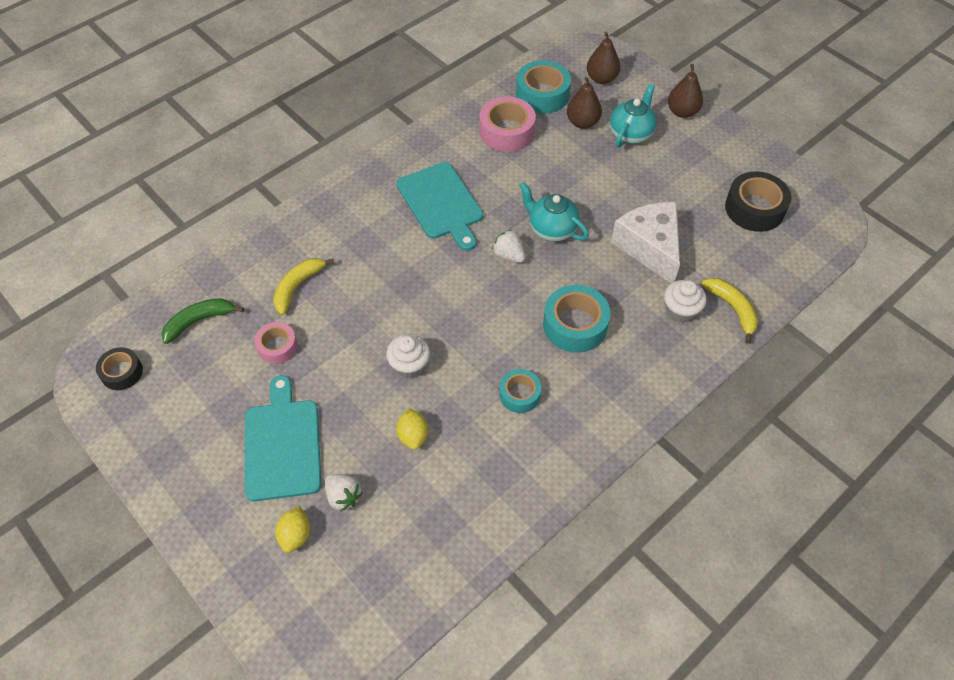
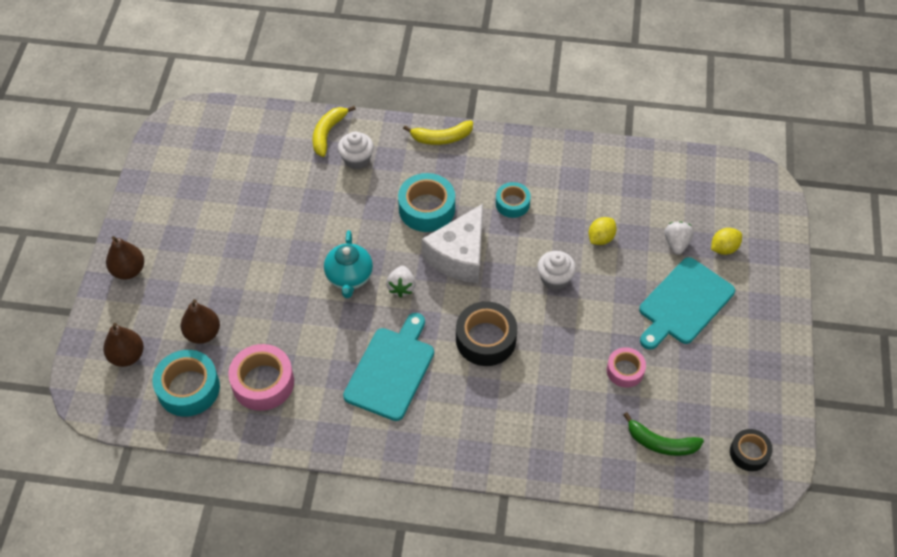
camera: 130 degrees left, 0 degrees up
yellow banana [273,258,334,315] -> yellow banana moved to [403,120,473,145]
turquoise teapot [610,83,657,147] -> none
white cheese [611,202,680,283] -> white cheese moved to [422,204,483,284]
black tape [725,171,791,232] -> black tape moved to [456,301,517,366]

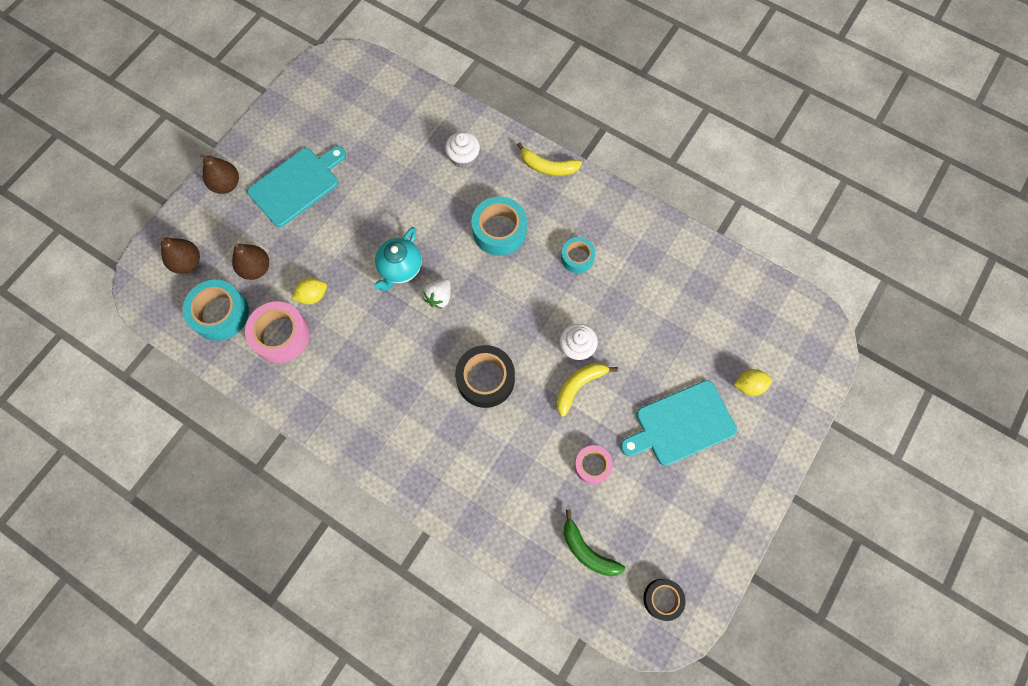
camera: 25 degrees right, 15 degrees up
yellow banana [312,106,356,157] -> yellow banana moved to [556,363,618,417]
turquoise cutting board [343,313,434,421] -> turquoise cutting board moved to [247,146,346,227]
white cheese [422,204,483,284] -> none
yellow lemon [589,217,617,245] -> yellow lemon moved to [292,278,327,304]
white strawberry [665,221,694,255] -> none

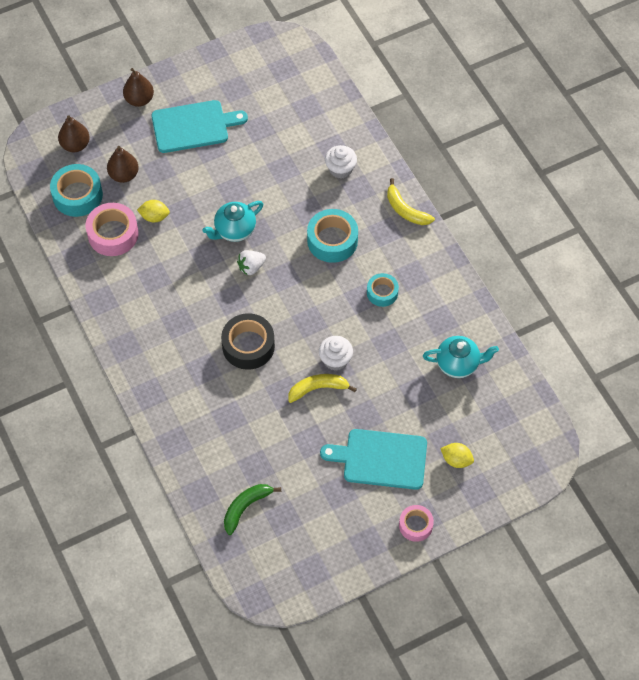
camera: 30 degrees right, 10 degrees down
green banana [564,510,625,576] -> green banana turned 60 degrees clockwise [224,484,281,535]
pink tape [574,445,613,484] -> pink tape moved to [399,505,434,542]
black tape [643,579,686,621] -> none
none -> turquoise teapot [423,336,499,378]

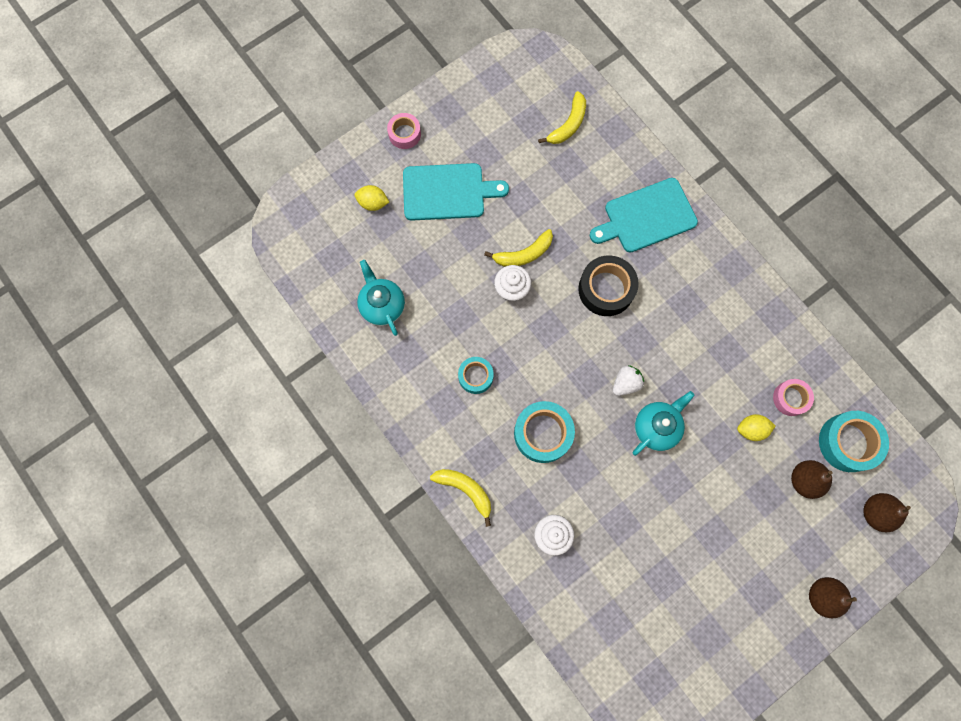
camera: 170 degrees right, 15 degrees up
pink tape [85,203,138,256] -> pink tape [773,379,814,416], size x0.61
turquoise cutting board [151,100,248,153] -> turquoise cutting board moved to [590,178,698,253]
green banana [224,484,281,535] -> yellow banana [538,91,586,144]
turquoise teapot [423,336,499,378] -> turquoise teapot turned 75 degrees clockwise [357,260,405,336]

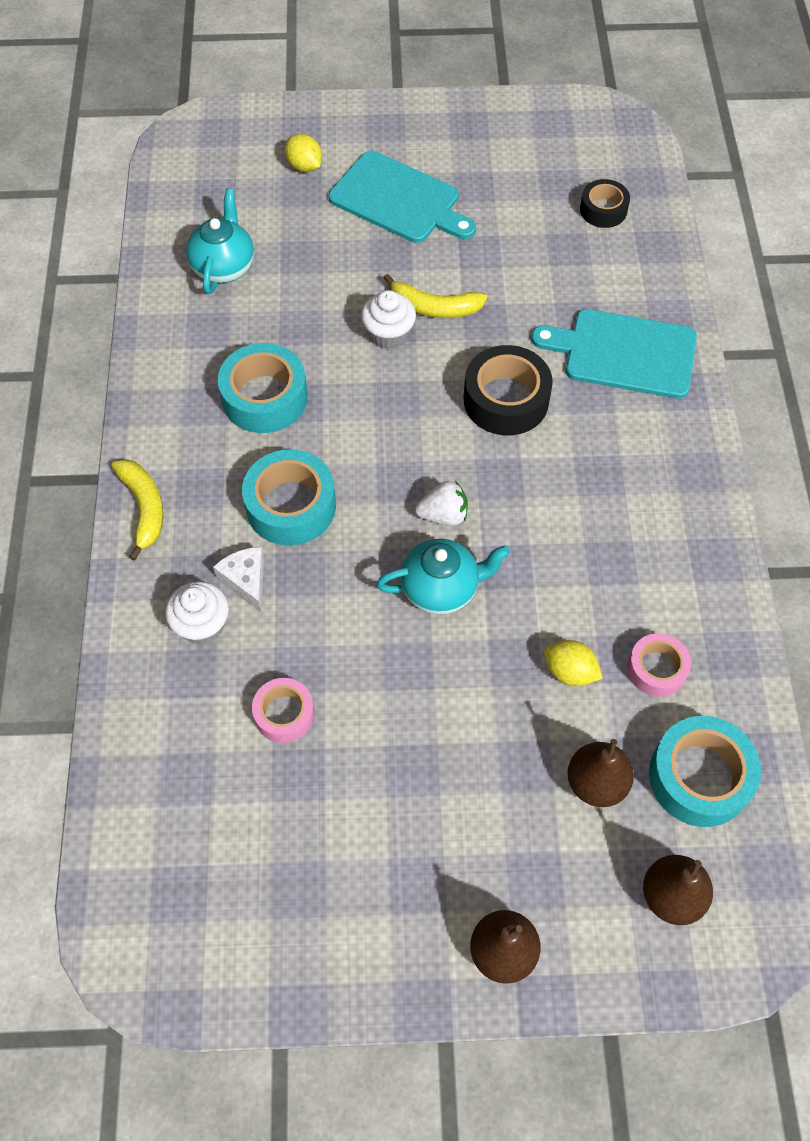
camera: 35 degrees right, 15 degrees down
pink tape [387,113,421,149] -> pink tape moved to [252,678,315,743]
turquoise tape [458,357,494,394] -> turquoise tape [218,343,308,433], size x1.64
yellow banana [538,91,586,144] -> black tape [580,179,630,228]
none -> white cheese [213,547,264,612]

